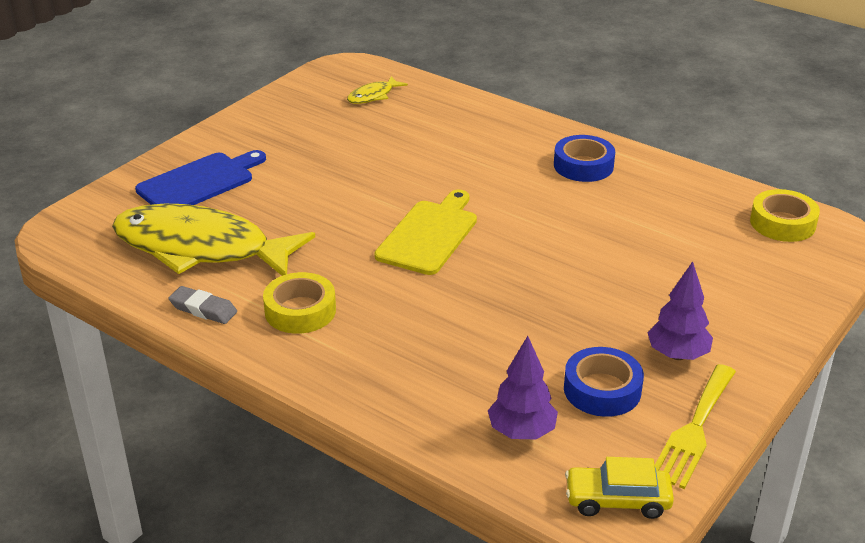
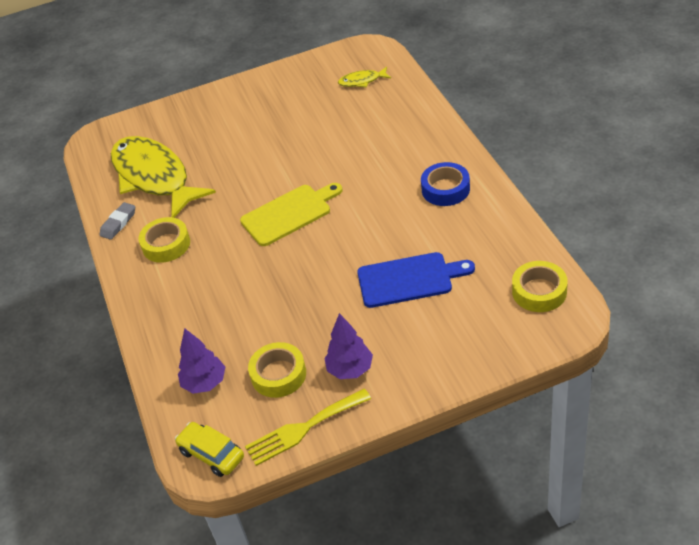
camera: 40 degrees right, 10 degrees up
blue cutting board [135,150,266,205] -> blue cutting board moved to [357,252,475,308]
grey eraser [169,286,237,324] -> grey eraser turned 60 degrees clockwise [99,202,135,240]
blue tape [564,347,644,417] -> yellow tape [248,342,306,398]

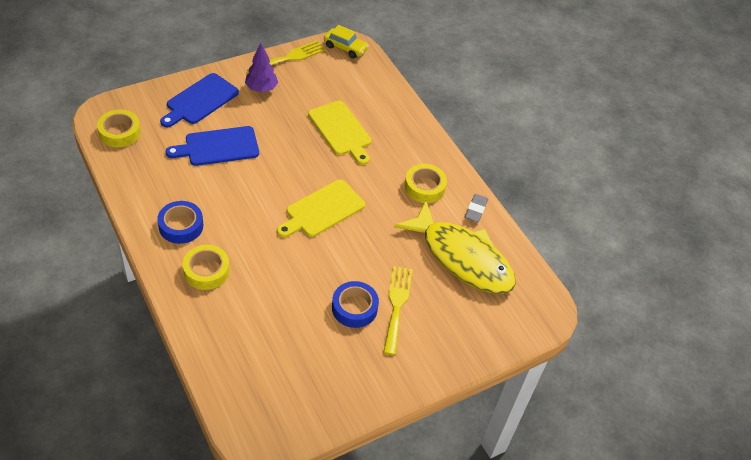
camera: 160 degrees right, 5 degrees up
purple tree [178,328,225,394] -> none
yellow tape [248,342,306,398] -> yellow tape moved to [183,245,230,290]
yellow fish [338,67,391,87] -> none
none -> blue cutting board [160,73,239,128]
none -> yellow cutting board [308,101,372,165]
none -> blue tape [332,281,379,328]
none -> yellow fork [383,266,412,355]

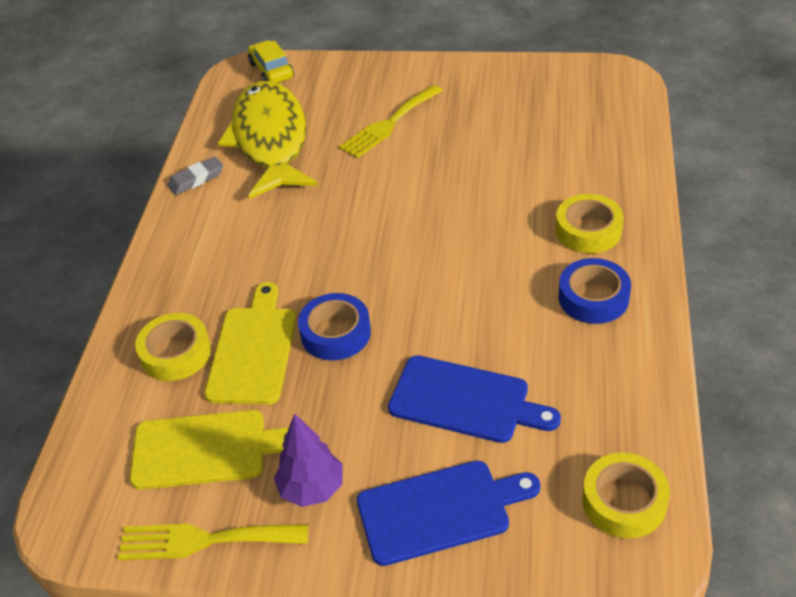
camera: 135 degrees left, 5 degrees down
yellow cutting board [277,179,365,238] -> yellow cutting board moved to [130,410,289,490]
yellow car [324,25,369,58] -> yellow car moved to [248,40,294,83]
blue tape [332,281,379,328] -> blue tape moved to [298,293,371,360]
yellow tape [405,164,447,203] -> yellow tape moved to [135,313,211,381]

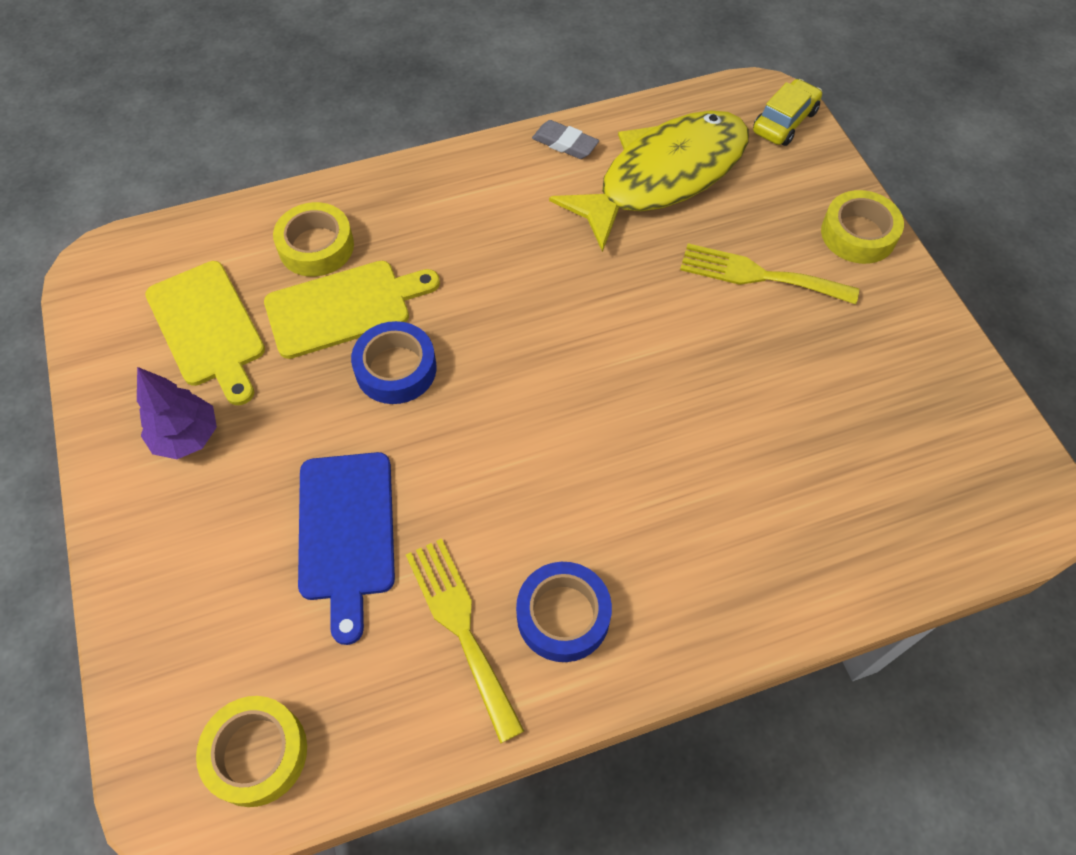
camera: 60 degrees right, 15 degrees up
yellow fork [118,524,308,560] -> yellow fork moved to [406,538,524,744]
blue cutting board [357,461,541,566] -> none
yellow tape [555,194,624,253] -> yellow tape moved to [821,190,904,264]

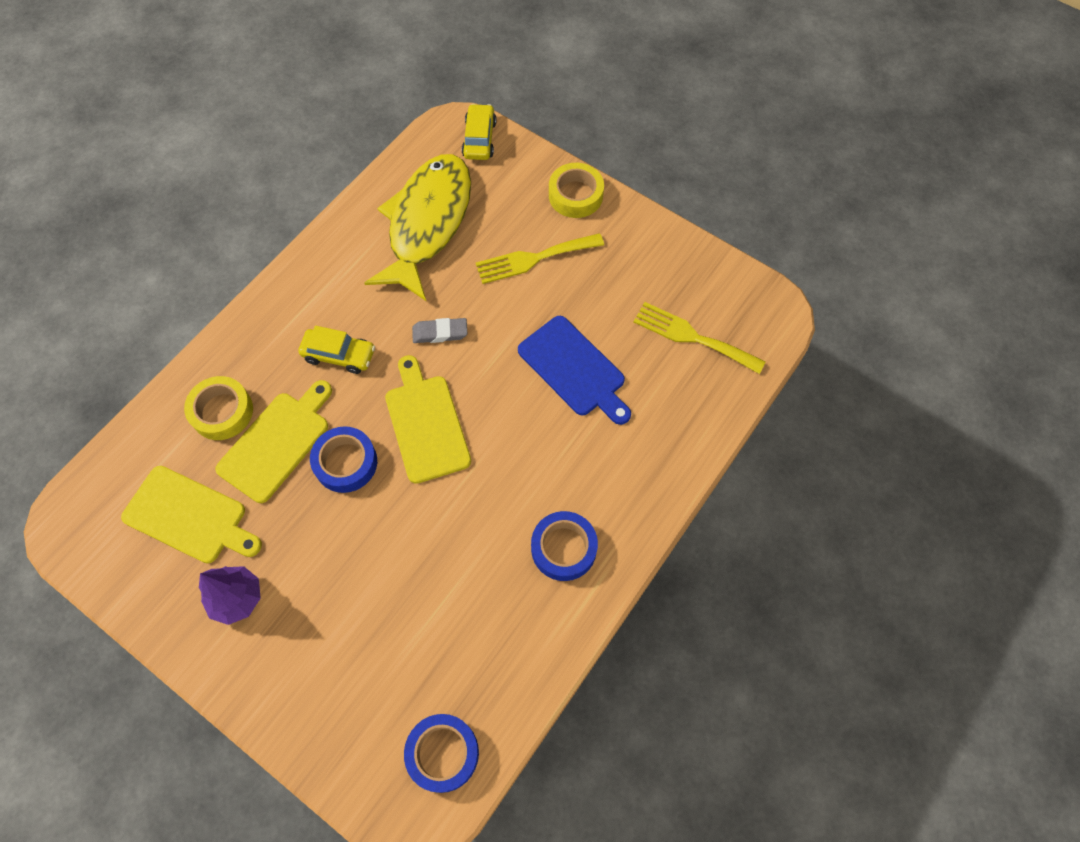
camera: 35 degrees left, 5 degrees up
yellow tape [196,696,307,807] -> blue tape [404,714,479,793]
blue cutting board [298,452,395,645] -> blue cutting board moved to [518,316,631,425]
yellow fork [406,538,524,744] -> yellow fork moved to [633,302,766,374]
grey eraser [532,120,599,159] -> grey eraser moved to [412,318,467,343]
none -> yellow car [298,326,375,374]
none -> yellow cutting board [385,355,471,484]

